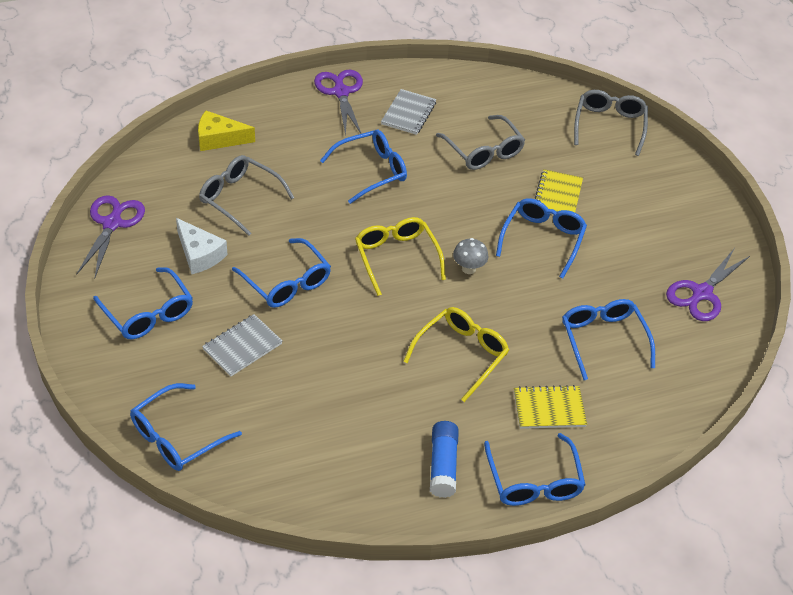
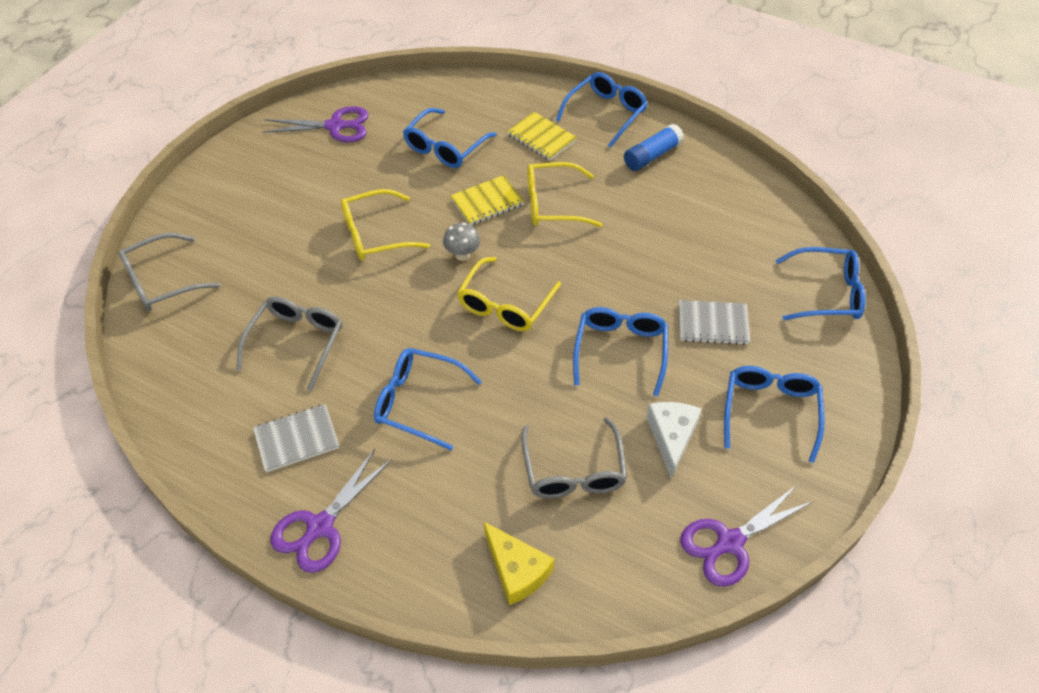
camera: 130 degrees left, 5 degrees up
blue glasses [496,198,587,279] -> yellow glasses [341,189,430,261]
yellow notebook [535,169,583,215] -> yellow notebook moved to [450,175,525,225]

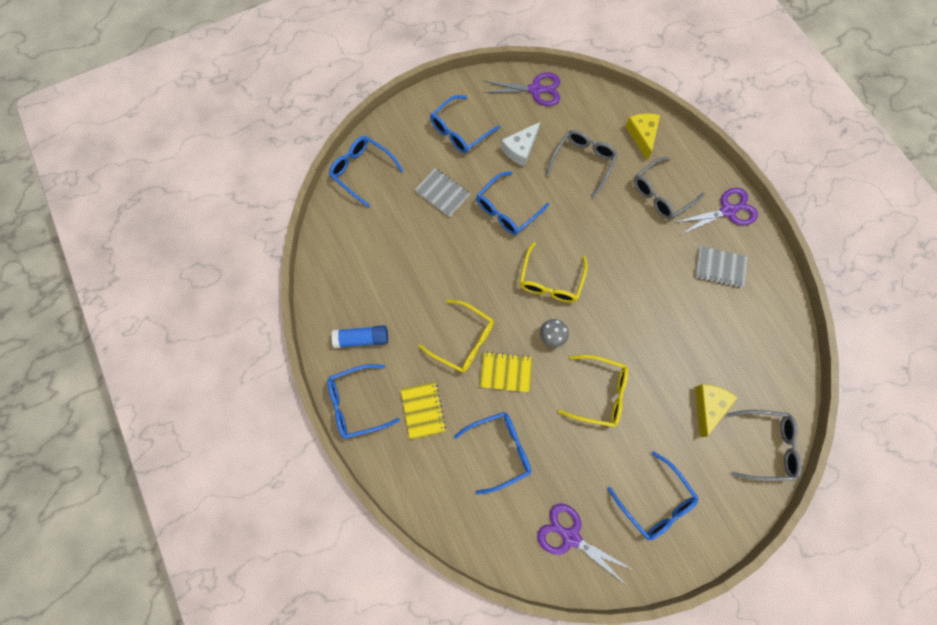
camera: 145 degrees left, 20 degrees up
grey glasses [236,296,342,391] -> grey glasses moved to [634,157,704,219]
blue glasses [374,348,482,450] -> blue glasses moved to [607,451,699,540]
yellow glasses [457,257,561,331] -> yellow glasses turned 135 degrees clockwise [519,242,588,303]
none -> yellow cheese [695,384,737,437]

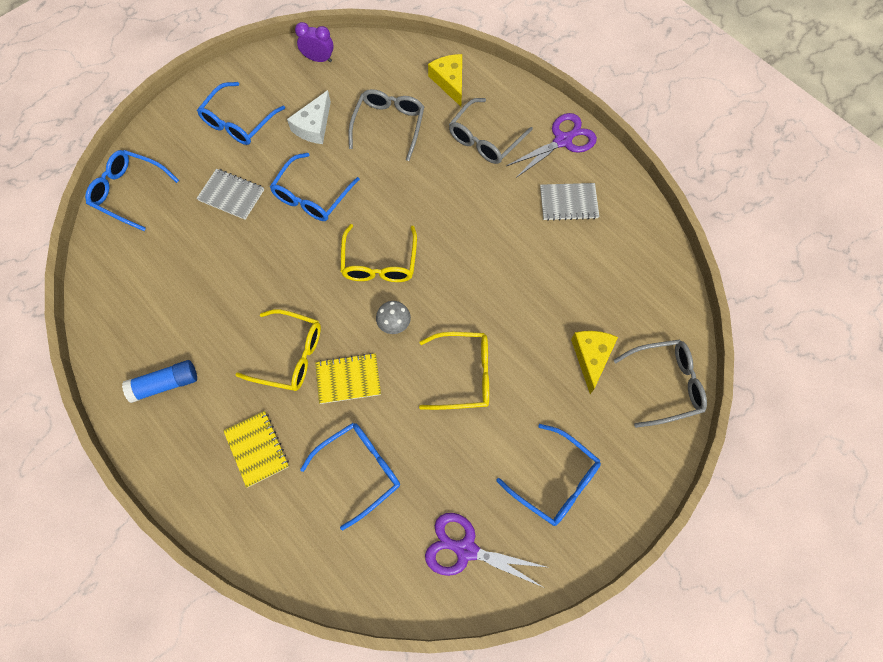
camera: 15 degrees left, 5 degrees down
blue glasses [327,364,400,439] -> none
purple scissors [482,72,560,106] -> purple clock [295,22,334,62]

